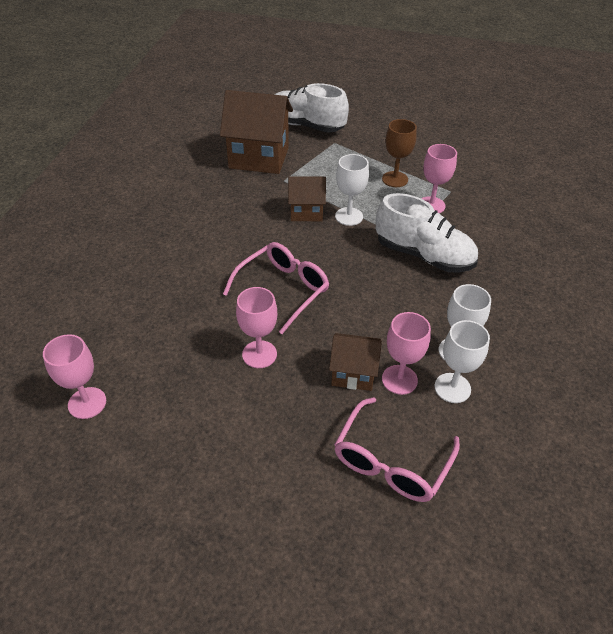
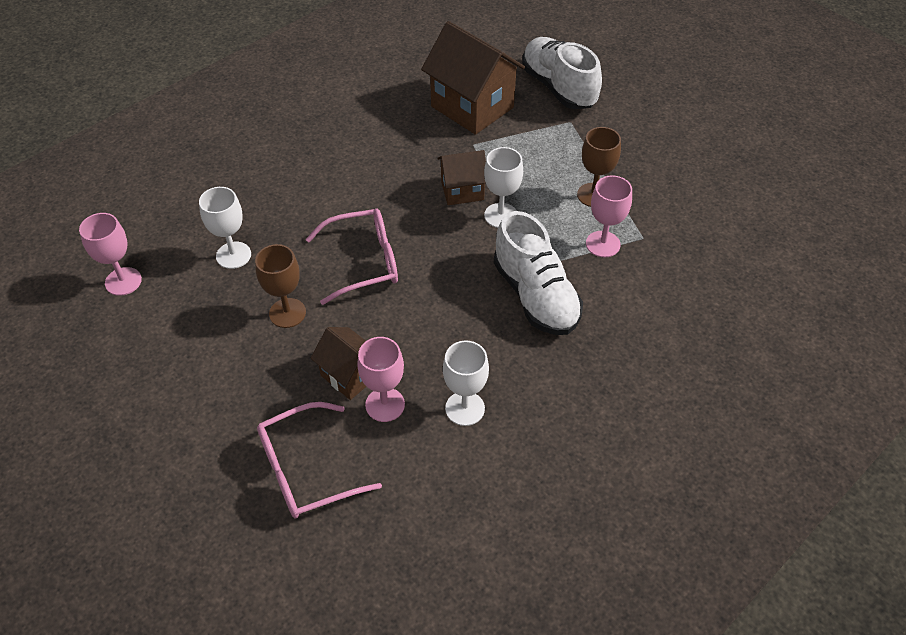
camera: 35 degrees right, 5 degrees up
pink goblet [236,287,277,368] -> brown goblet [255,244,306,328]
brown house [288,176,326,221] -> brown house turned 45 degrees counterclockwise [437,150,486,205]
white goblet [435,320,490,403] -> white goblet moved to [199,187,251,269]

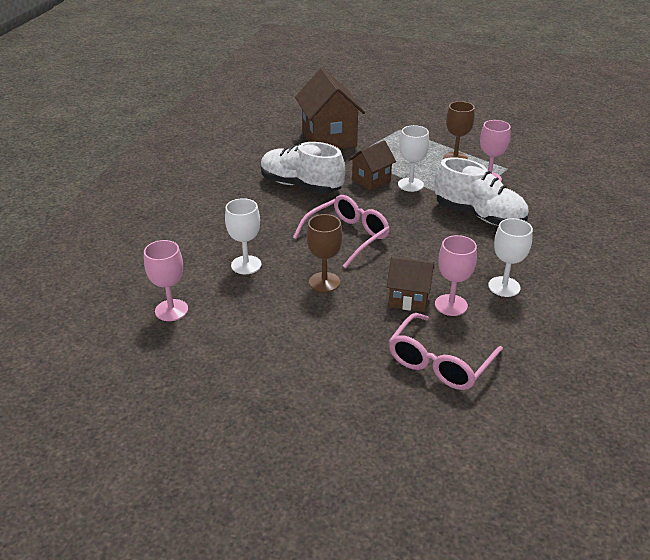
camera: 30 degrees left, 15 degrees down
brown house [421,21,525,135] -> brown house turned 60 degrees clockwise [295,68,365,149]
white shoe [522,37,602,109] -> white shoe moved to [261,142,345,194]

